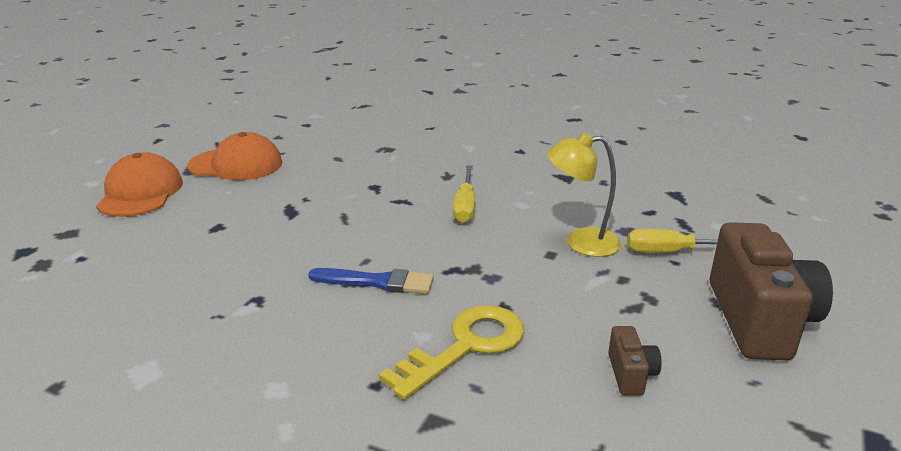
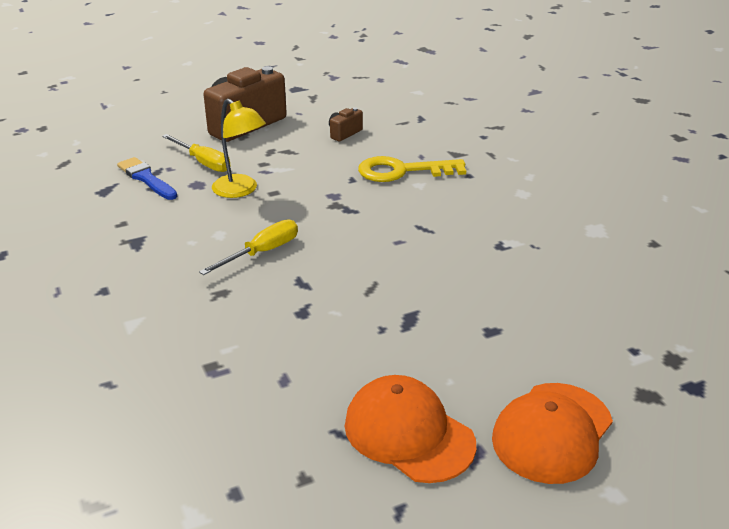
camera: 140 degrees left, 5 degrees up
blue brush [308,268,434,294] -> blue brush moved to [117,157,177,200]

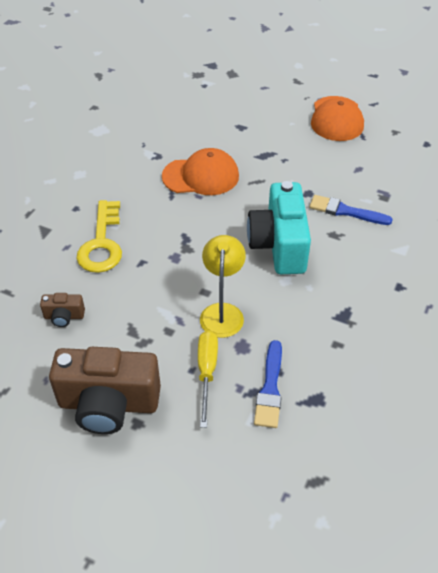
camera: 130 degrees left, 15 degrees up
yellow screwdriver [199,219,298,275] -> turquoise camera [247,181,311,274]
yellow key [358,156,466,182] -> yellow key turned 45 degrees clockwise [76,200,122,273]
orange cap [492,383,613,484] -> orange cap moved to [162,148,239,195]
none -> blue brush [309,195,393,225]

